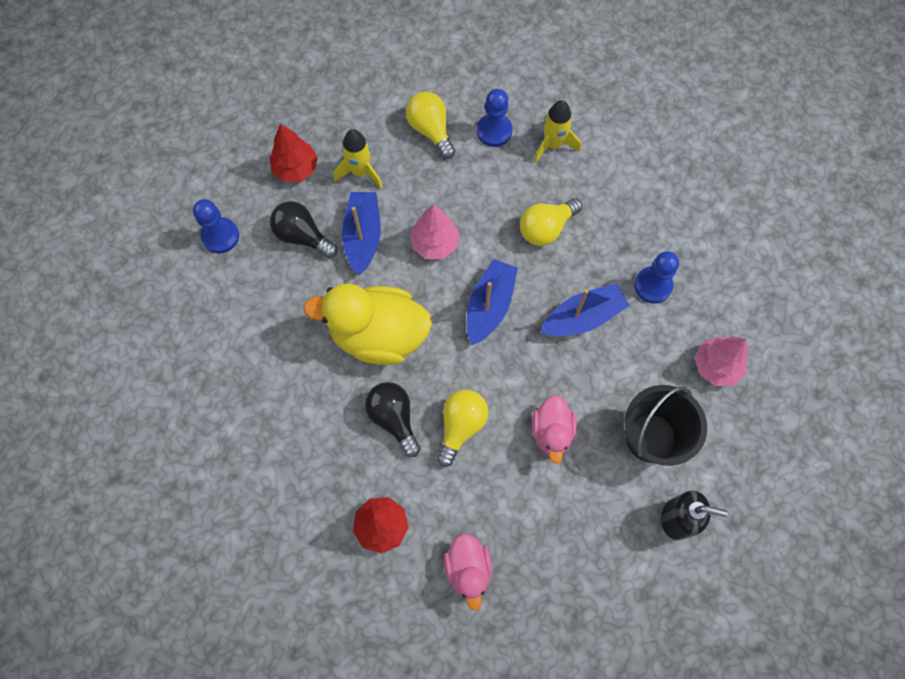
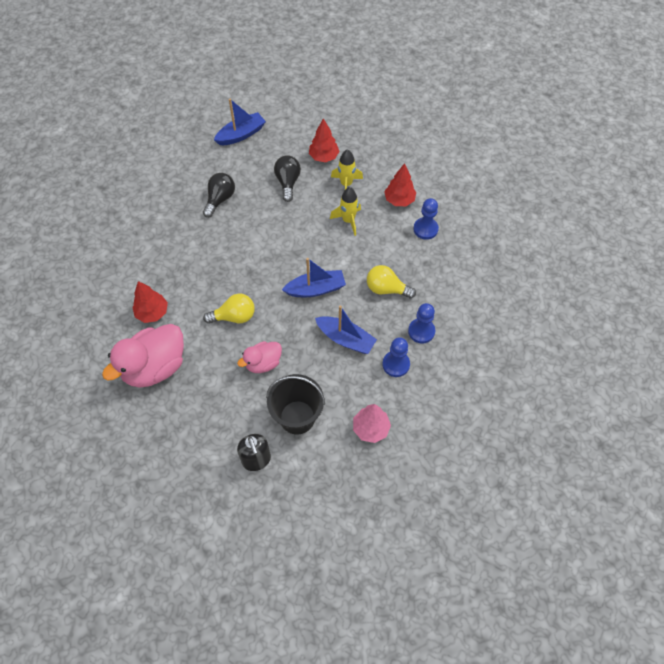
camera: 55 degrees right, 10 degrees down
blue pawn [193,199,239,254] -> blue pawn moved to [408,303,435,343]
yellow duck [303,283,432,365] -> none
blue boat [342,192,381,275] -> blue boat moved to [214,99,266,145]
black light bulb [365,382,421,457] -> black light bulb moved to [203,173,235,218]
yellow light bulb [406,91,455,159] -> red tree [384,163,416,206]
pink tree [410,205,460,259] -> none
pink duck [444,534,492,610] -> pink duck [102,324,184,388], size x1.81
yellow rocket [534,100,581,163] -> yellow rocket moved to [330,187,361,236]

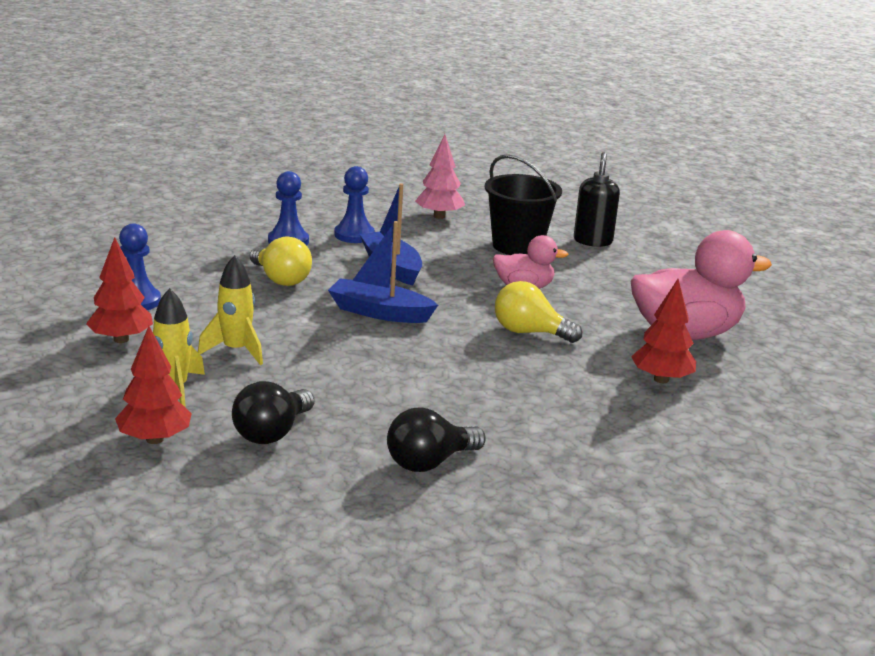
camera: 150 degrees left, 35 degrees down
blue boat [214,99,266,145] -> none

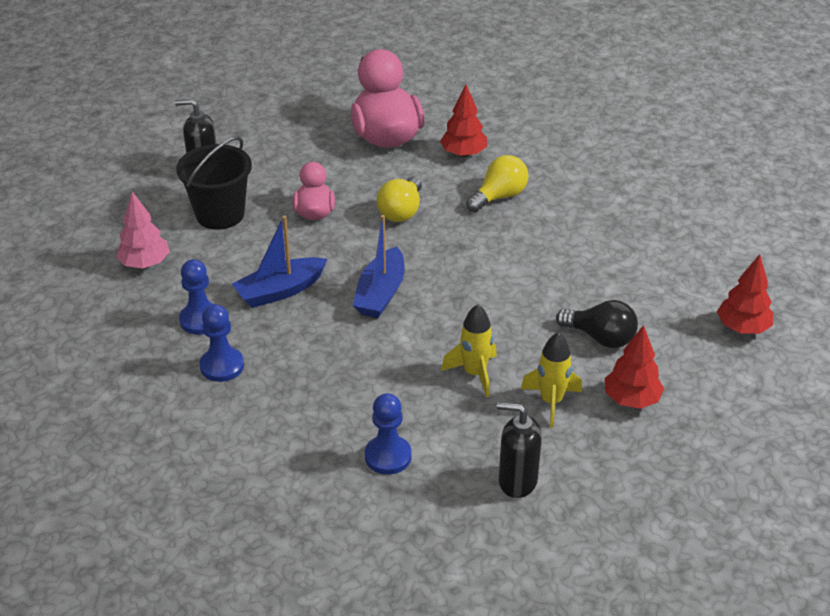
camera: 90 degrees left, 15 degrees up
red tree [86,237,153,343] -> red tree moved to [717,254,773,334]
yellow light bulb [250,236,312,286] -> yellow light bulb moved to [466,155,529,212]
black light bulb [387,407,486,472] -> none
none -> black soap dispenser [497,402,542,498]

